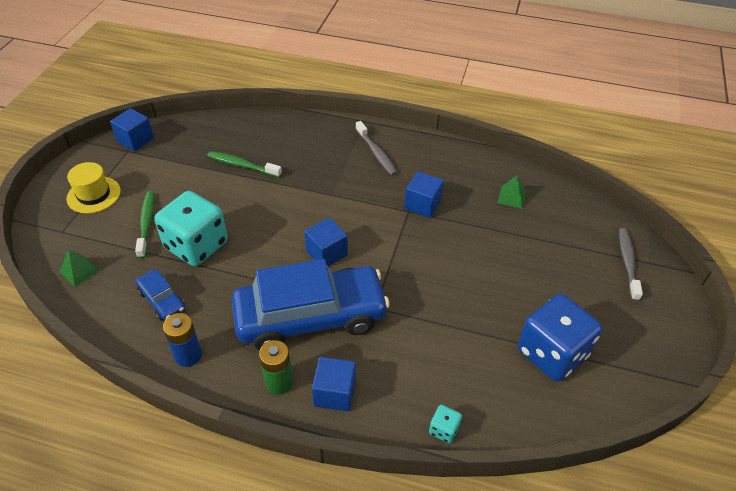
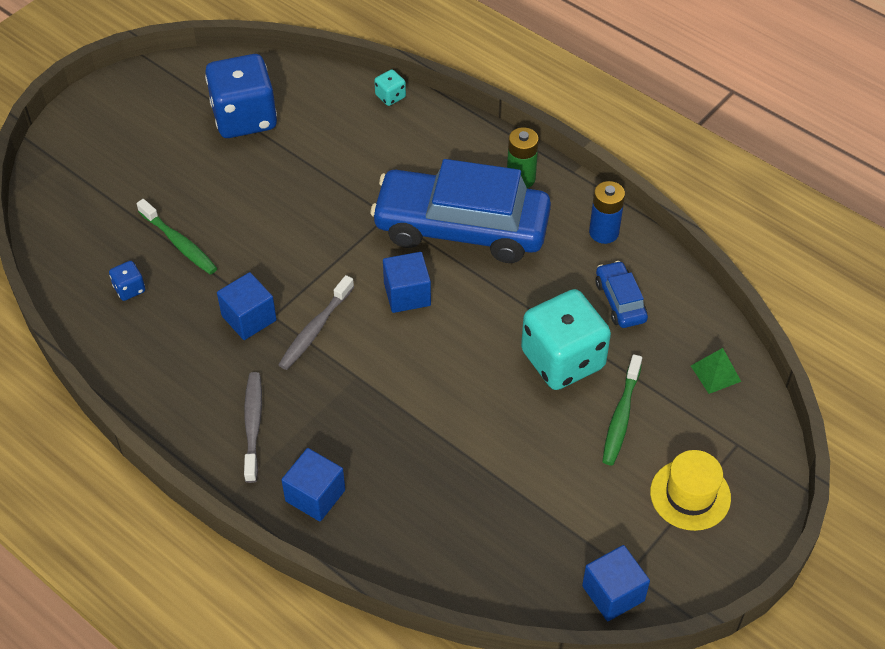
camera: 155 degrees left, 5 degrees up
green toothbrush [207,151,282,177] -> green toothbrush moved to [137,199,217,275]
blue cube [312,357,356,412] -> blue cube moved to [282,448,345,521]
green pyramid [497,175,526,209] -> blue dice [109,261,145,301]
grey toothbrush [619,228,643,301] -> grey toothbrush moved to [278,275,354,370]

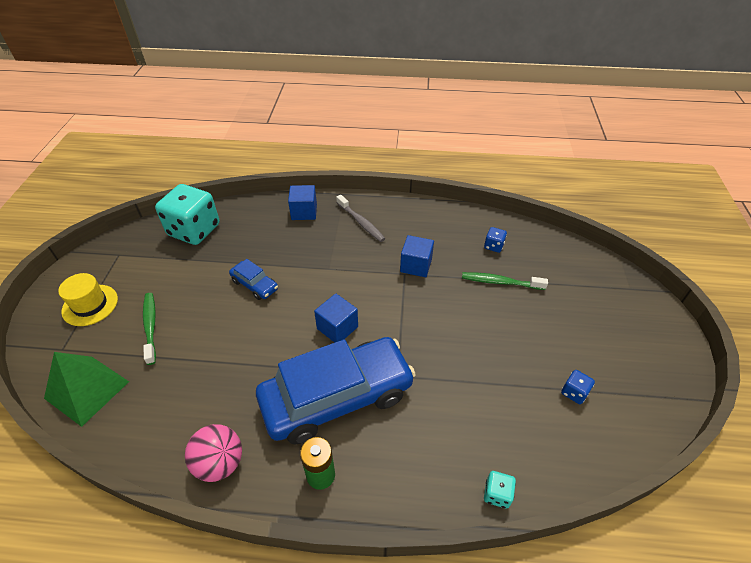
camera: 145 degrees right, 5 degrees down
blue dice [205,54,277,138] -> blue dice [561,370,595,404], size x0.42
grey toothbrush [278,275,354,370] -> none
turquoise dice [521,289,611,390] -> turquoise dice moved to [155,184,219,245]
blue cube [582,545,650,621] -> none
blue battery [589,181,625,244] -> pink ball [185,424,242,482]
blue car [596,261,648,328] -> blue car moved to [229,259,278,300]
green pyramid [691,348,741,394] -> green pyramid [44,352,129,427], size x1.94

